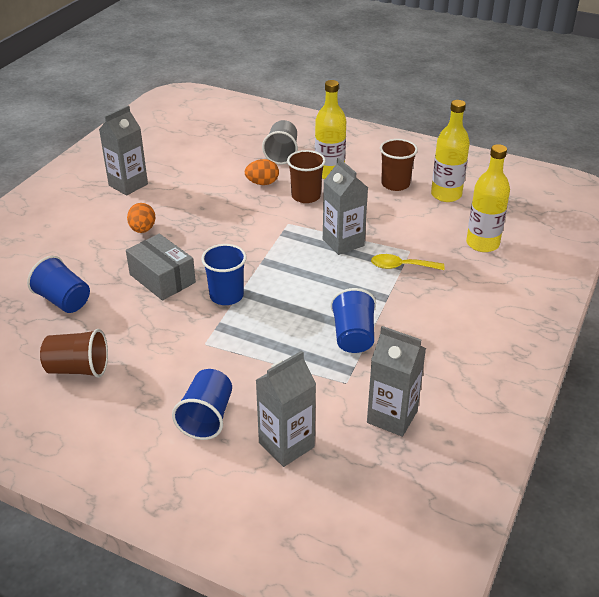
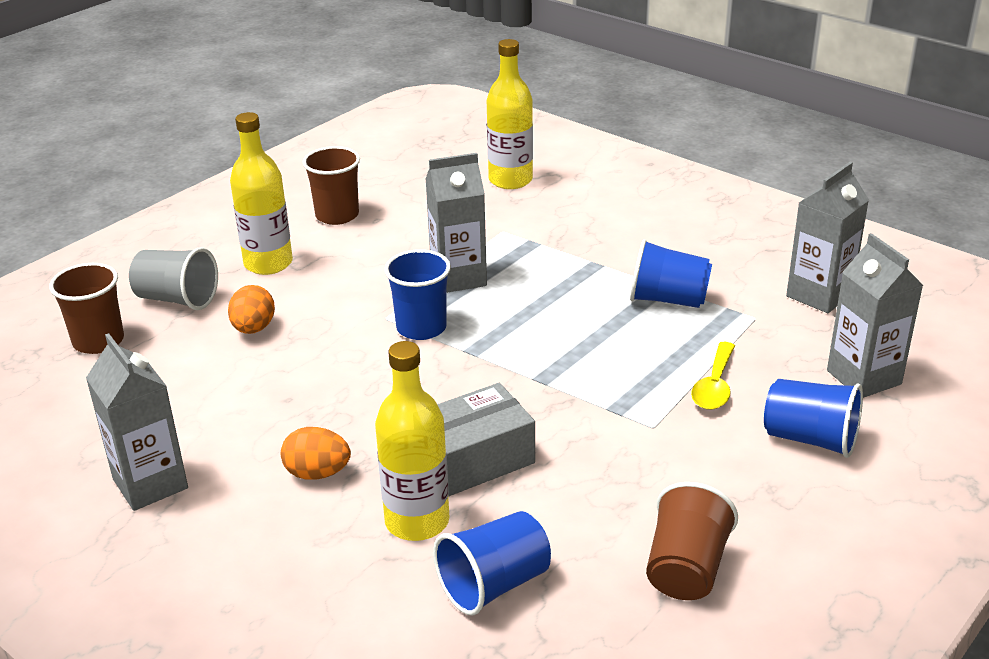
camera: 75 degrees left, 5 degrees down
blue cup [201,244,247,305] -> blue cup moved to [384,249,451,340]
brown cup [287,150,326,203] -> brown cup moved to [49,263,124,354]
yellow spoon [371,254,444,270] -> yellow spoon moved to [691,342,735,410]
yellow bottle [431,100,470,202] -> yellow bottle moved to [375,341,449,541]

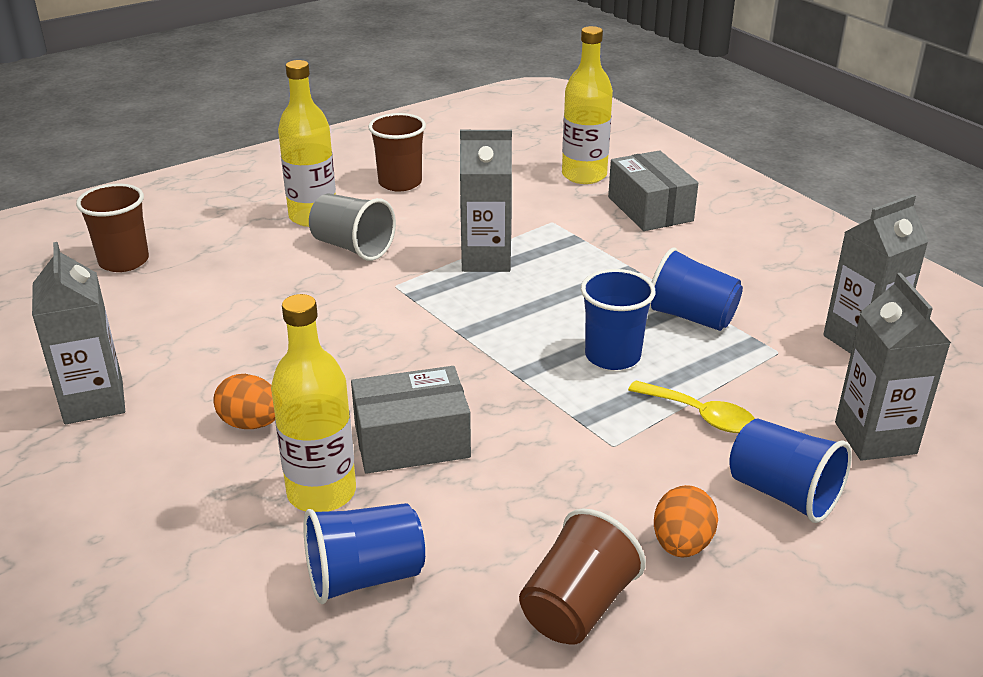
camera: 15 degrees right, 0 degrees up
grey cup [129,247,218,310] -> grey cup moved to [309,193,396,261]
orange egg [228,285,275,334] -> orange egg moved to [654,485,718,557]
blue cup [384,249,451,340] -> blue cup moved to [581,269,656,370]
yellow spoon [691,342,735,410] -> yellow spoon turned 90 degrees counterclockwise [628,381,755,433]
none -> grey box [608,150,698,231]

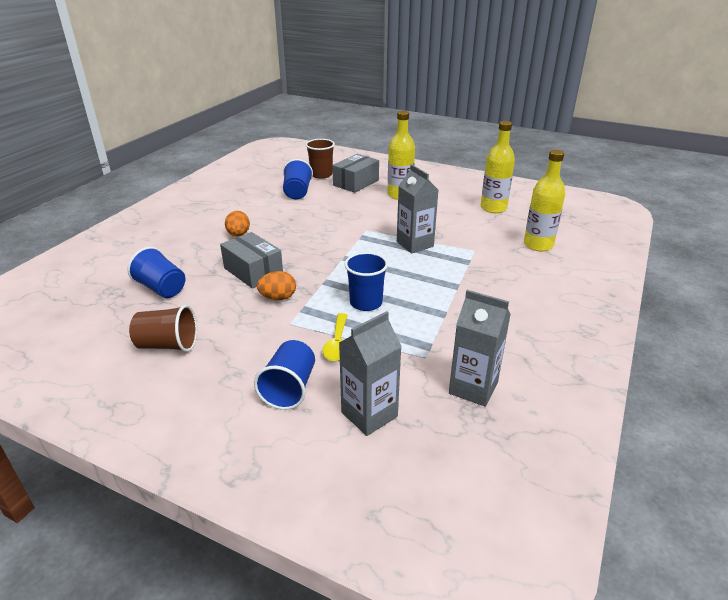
camera: 60 degrees right, 0 degrees up
grey carton [32,242,125,424] -> none
yellow bottle [271,294,356,512] -> yellow bottle moved to [481,121,515,213]
grey cup [309,193,396,261] -> none
brown cup [368,113,426,191] -> none
grey box [608,150,698,231] -> grey box moved to [332,154,379,193]
blue cup [649,248,743,331] -> blue cup moved to [283,159,313,199]
orange egg [654,485,718,557] -> orange egg moved to [257,271,296,300]

